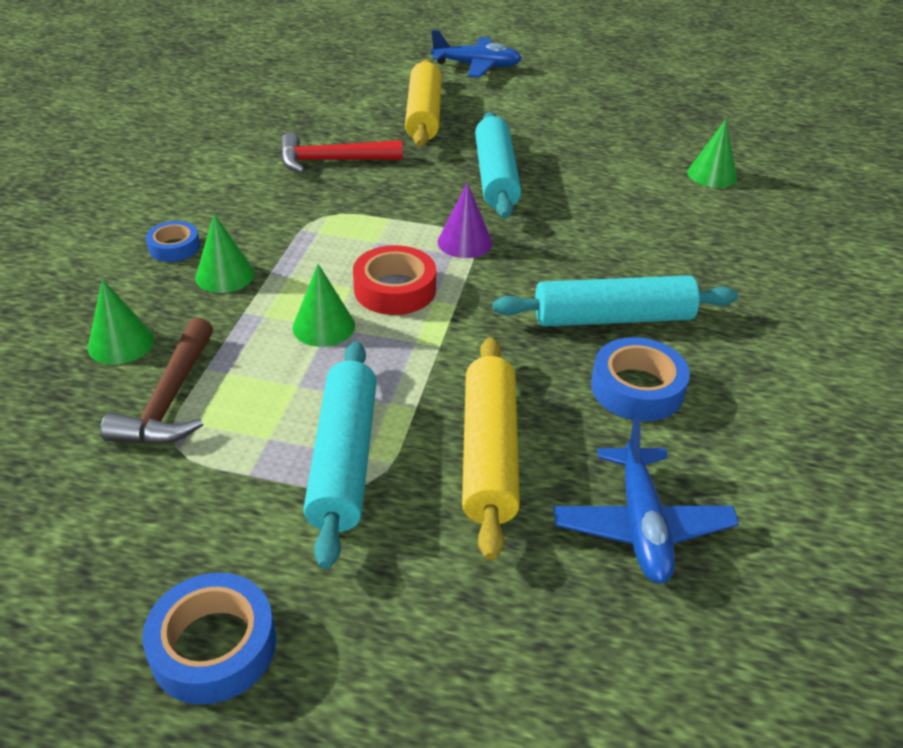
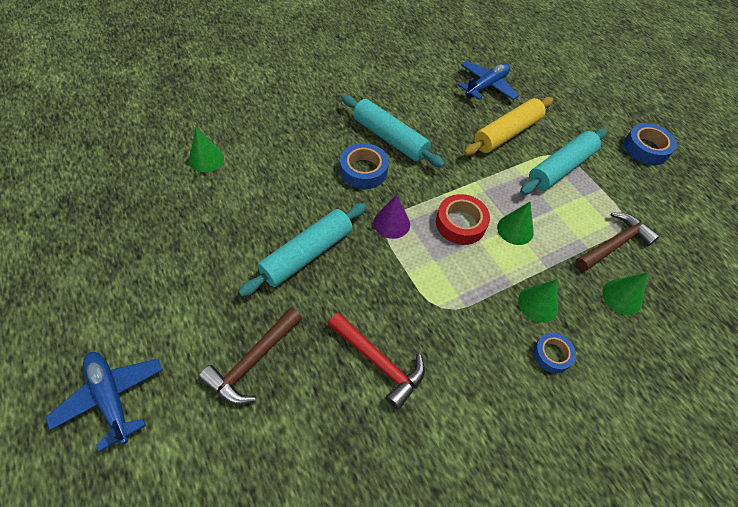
camera: 135 degrees left, 15 degrees up
yellow rolling pin [405,60,442,147] -> brown hammer [198,307,302,405]
blue tape [591,337,690,421] -> blue tape moved to [340,143,389,189]

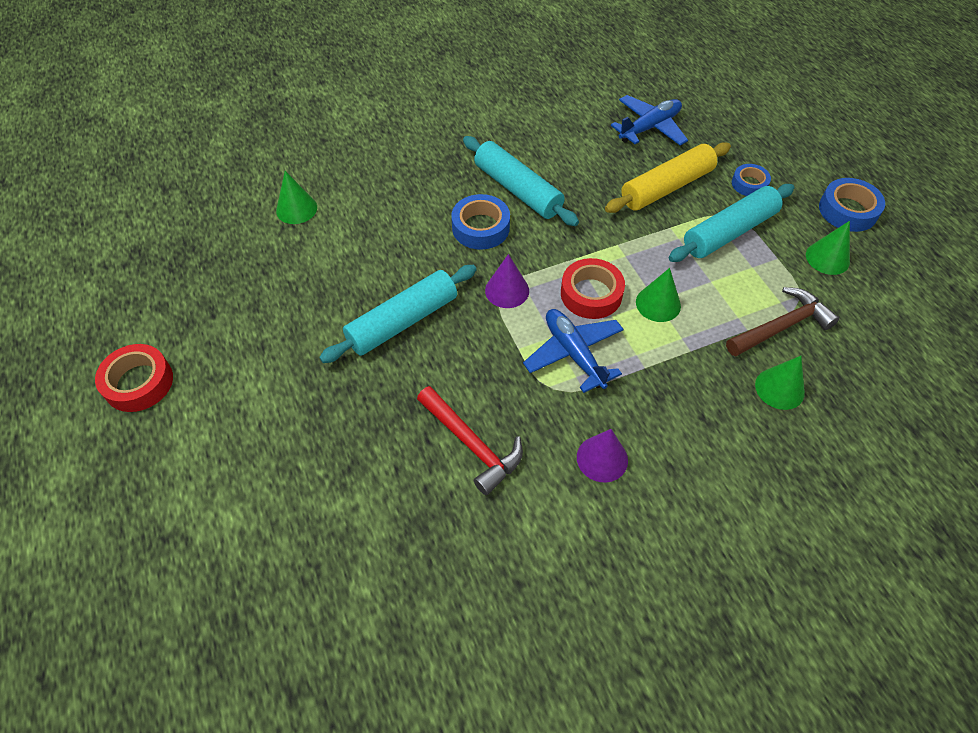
camera: 10 degrees right, 0 degrees up
blue plane [45,352,163,452] -> blue plane moved to [523,309,624,393]
brown hammer [198,307,302,405] -> none
green cone [518,279,558,323] -> green cone moved to [806,221,850,275]
blue tape [533,333,576,373] -> blue tape moved to [732,164,771,196]
none -> red tape [95,344,173,412]
none -> purple cone [577,429,628,482]

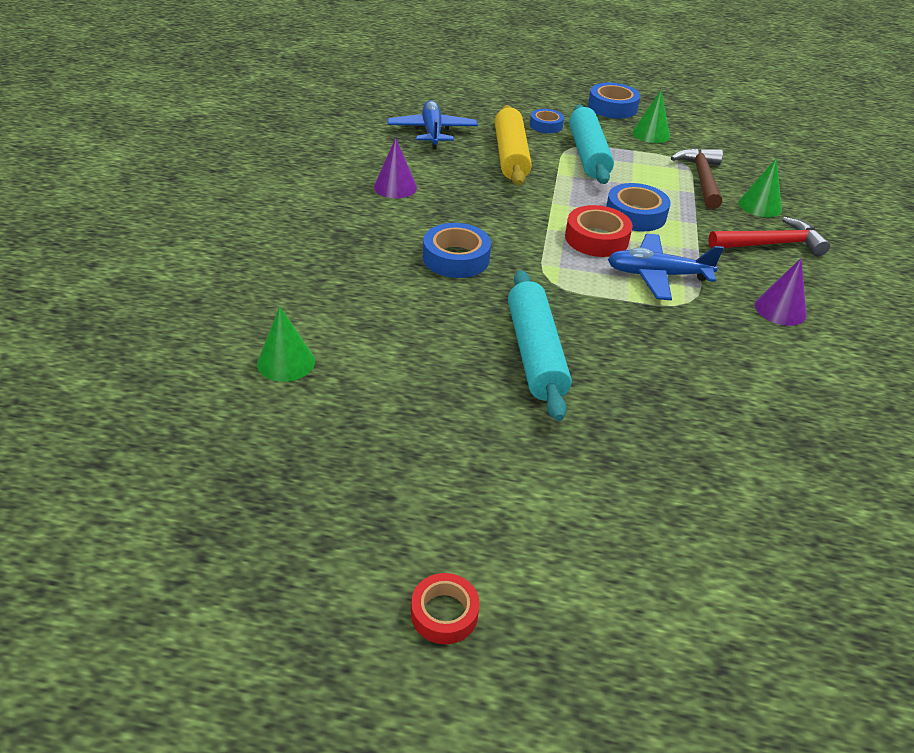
camera: 60 degrees left, 15 degrees down
red tape [95,344,173,412] -> red tape [411,573,480,644], size x0.64
red hammer [417,386,523,495] -> red hammer moved to [708,217,830,256]
turquoise rolling pin [463,136,579,226] -> none
purple cone [485,254,529,308] -> purple cone moved to [374,138,417,198]
green cone [636,268,681,322] -> blue tape [606,183,670,231]

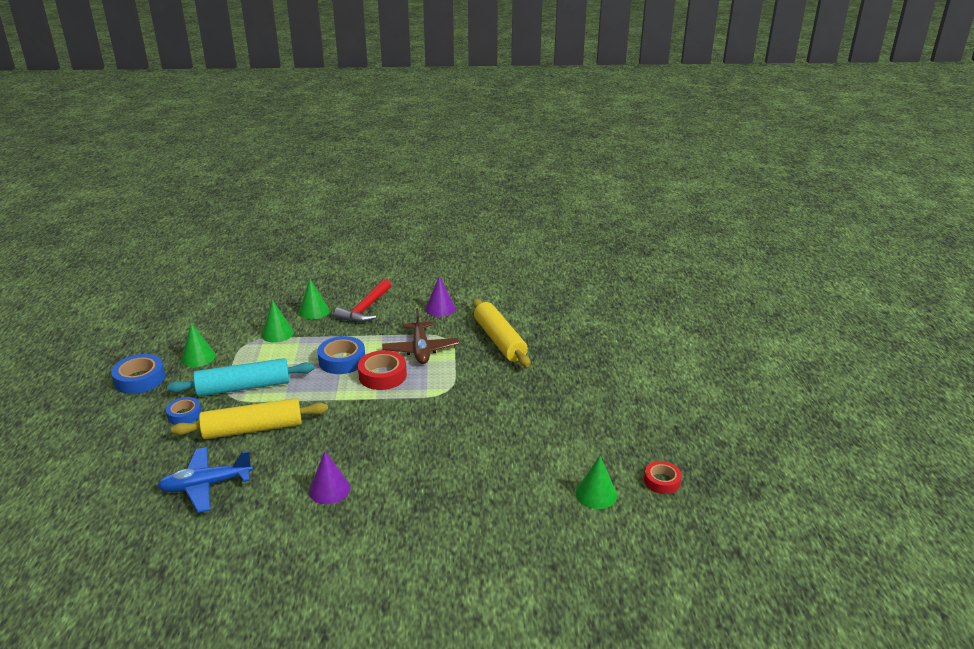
camera: 100 degrees left, 10 degrees down
red tape [411,573,480,644] -> red tape moved to [644,461,682,494]
blue tape [423,223,491,278] -> none
turquoise rolling pin [508,270,572,421] -> none
blue plane [608,234,724,301] -> brown plane [382,308,459,364]
brown hammer [671,148,723,209] -> green cone [261,300,294,343]
red hammer [708,217,830,256] -> red hammer turned 135 degrees counterclockwise [334,279,391,323]
none -> yellow rolling pin [473,299,530,367]

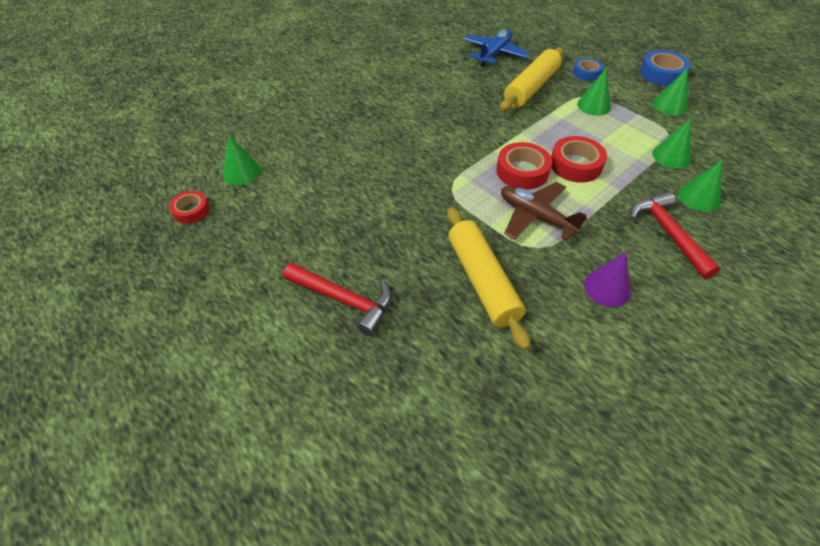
camera: 140 degrees right, 20 degrees up
turquoise rolling pin [167,358,314,397] -> green cone [577,68,611,116]
purple cone [309,451,350,504] -> none
blue tape [317,336,365,374] -> red tape [551,136,607,183]
yellow rolling pin [473,299,530,367] -> yellow rolling pin turned 45 degrees clockwise [447,207,530,350]
none -> red hammer [283,263,392,336]

